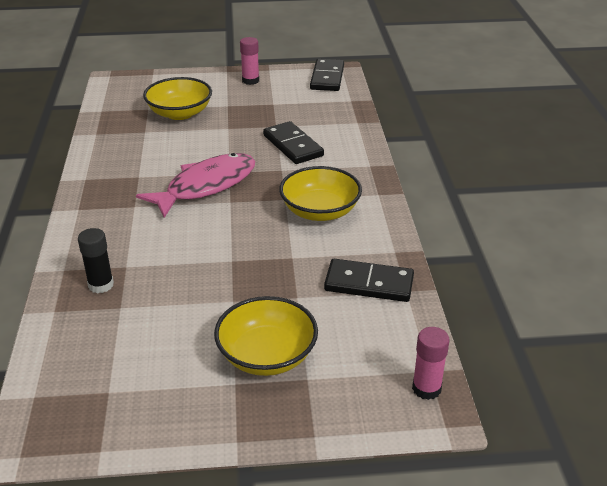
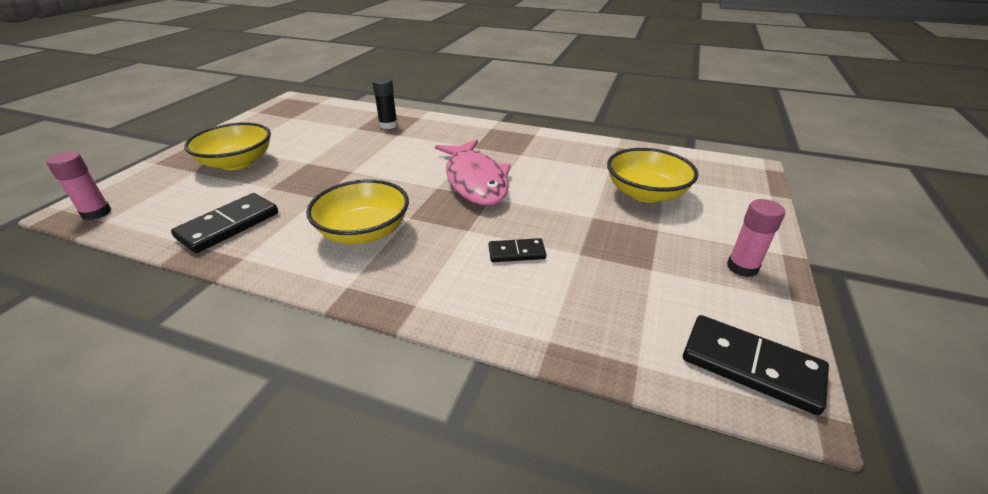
camera: 115 degrees right, 0 degrees up
black domino [263,121,324,164] -> black domino [489,238,546,262], size x0.58

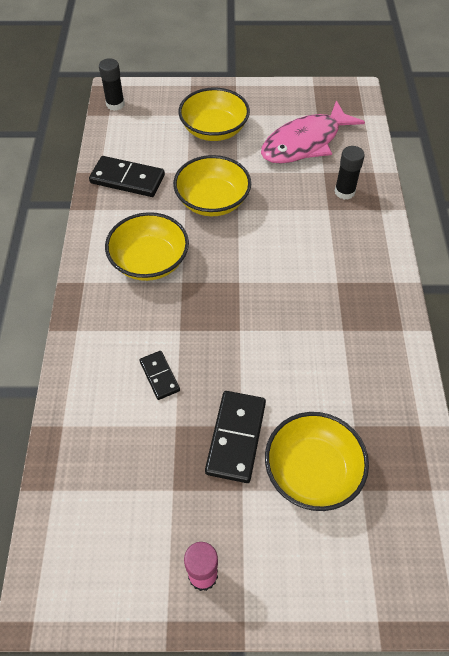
camera: 70 degrees right, 20 degrees up
pink glue stick [46,152,111,220] -> black glue stick [99,58,125,111]
pink fish [435,140,511,205] -> pink fish moved to [261,100,365,164]
black domino [683,315,829,415] -> black domino moved to [205,391,266,483]
none -> yellow bowl [173,155,251,216]

